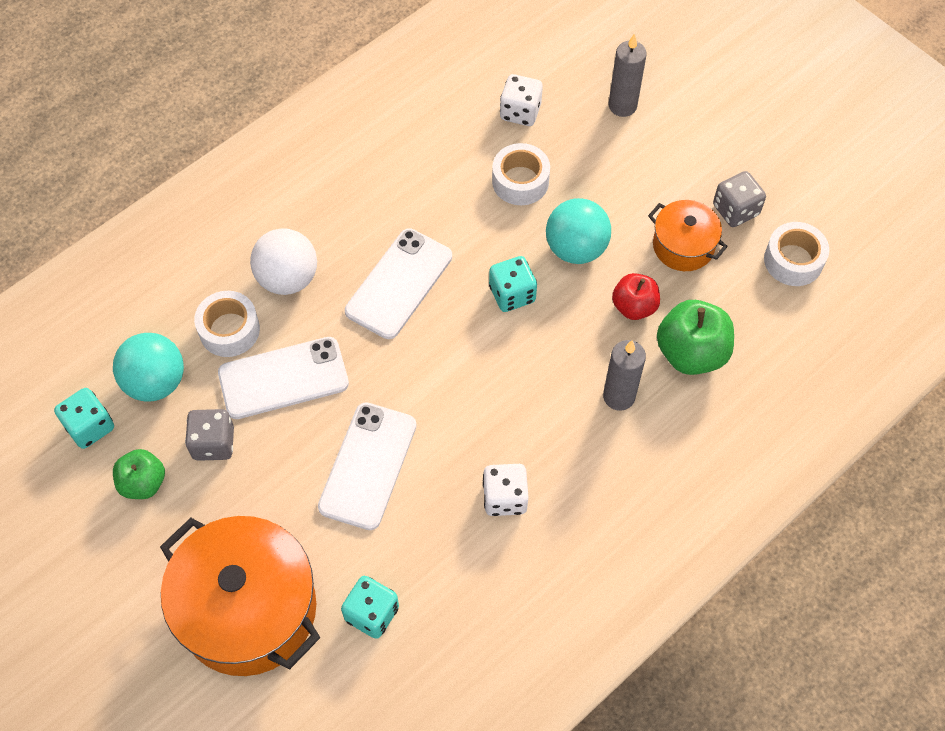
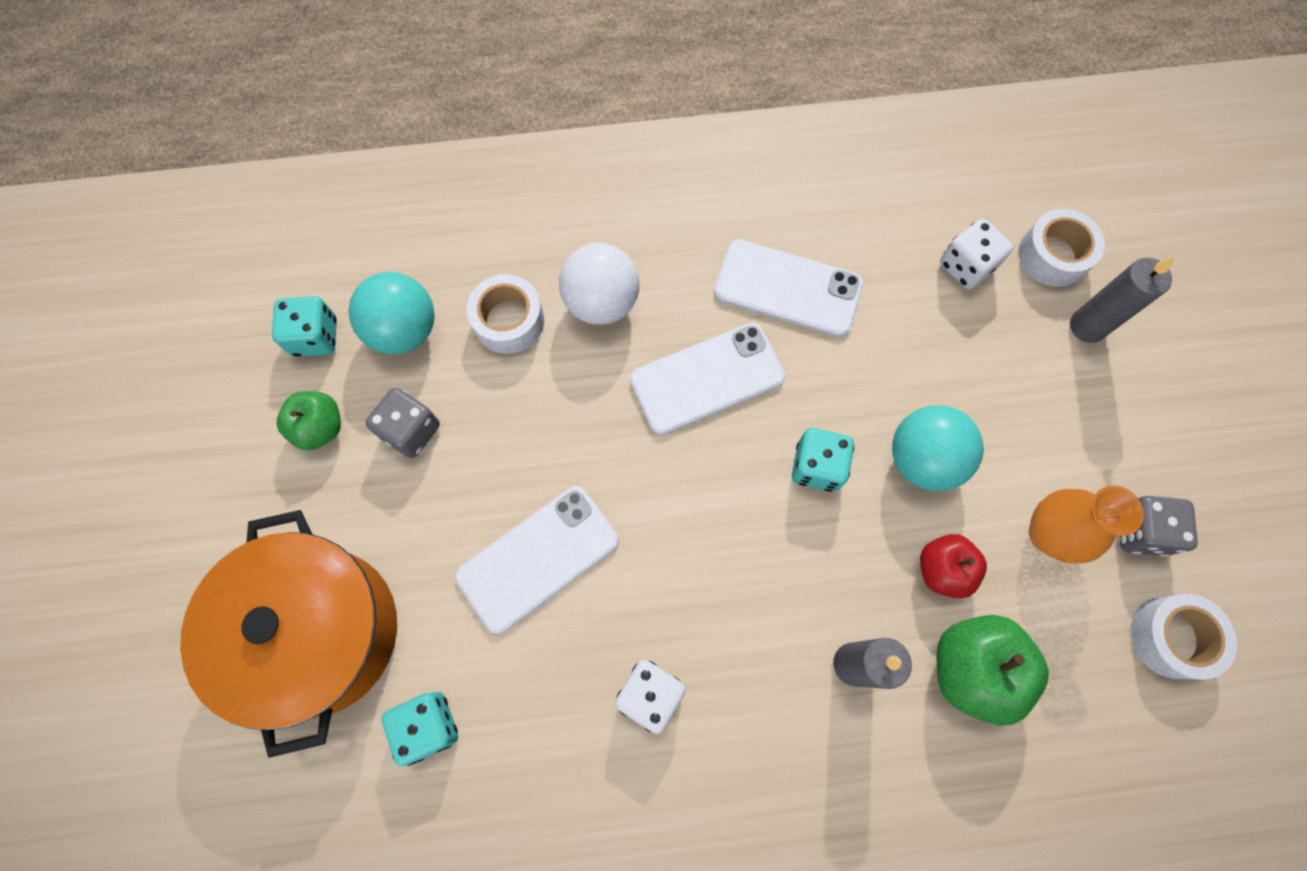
camera: 35 degrees right, 10 degrees up
white phone [218,337,349,419] -> white phone moved to [714,239,863,337]
white tape [492,143,550,205] -> white tape moved to [1018,209,1105,287]
orange pot [648,200,728,271] -> orange vase [1029,485,1144,563]

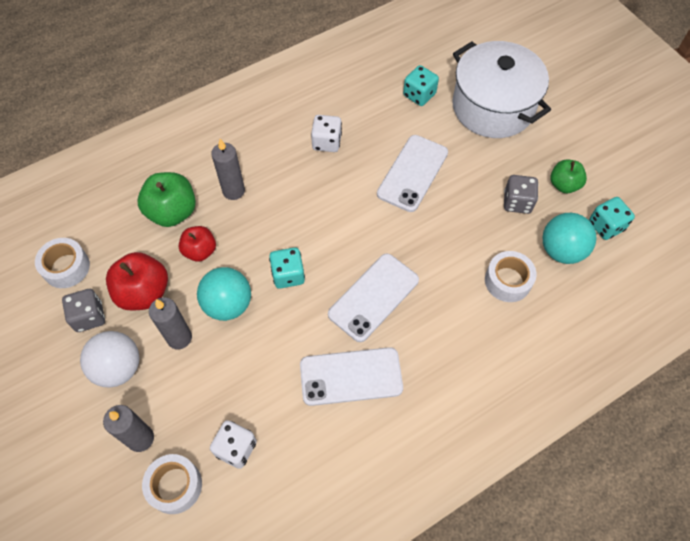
camera: 155 degrees right, 10 degrees down
orange pot [180,510,397,758] -> white pot [452,41,551,138]
white ball [559,243,639,325] -> white ball moved to [80,331,139,387]
orange vase [1029,485,1144,563] -> red apple [106,252,168,311]
none -> grey candle [149,297,192,349]

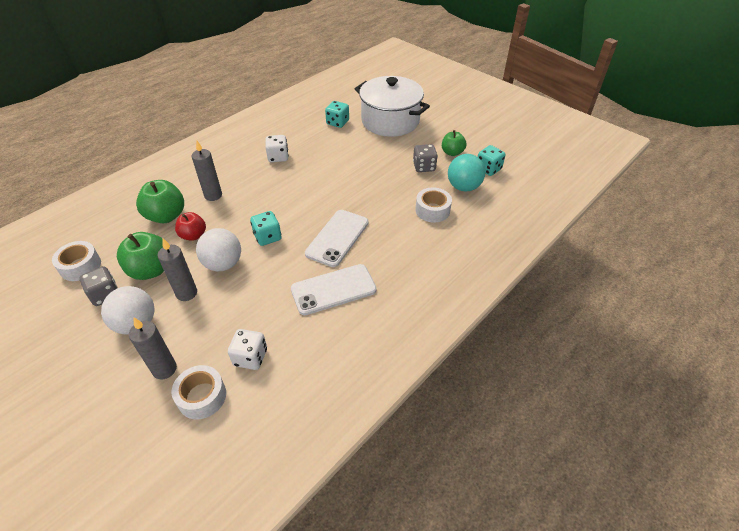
camera: 15 degrees left, 15 degrees down
red apple [106,252,168,311] -> green apple [117,232,164,280]
turquoise ball [197,267,251,321] -> white ball [196,228,241,271]
white phone [377,135,448,212] -> none

